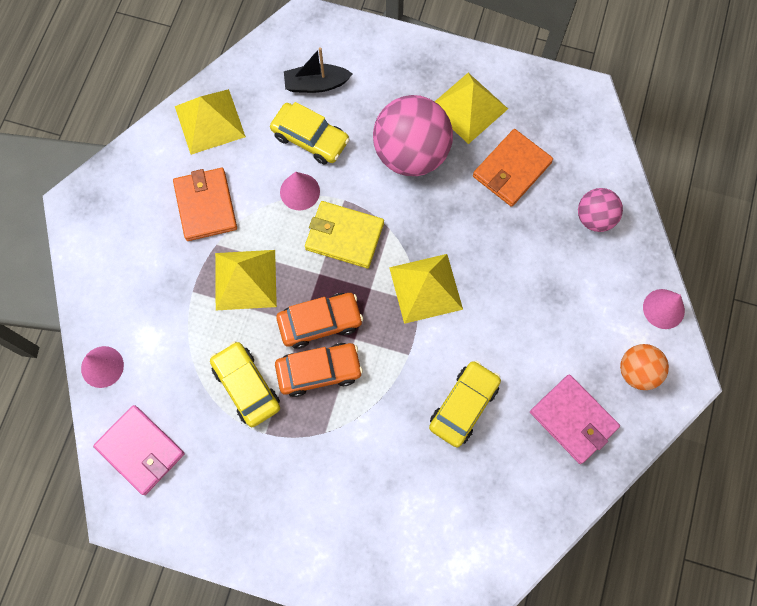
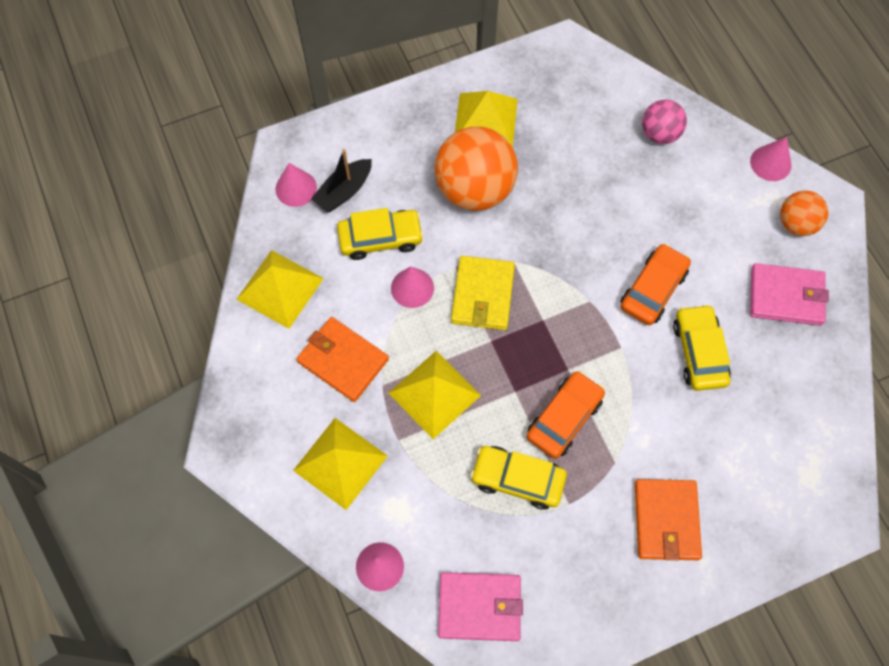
camera: 40 degrees left, 5 degrees down
orange car [276,293,363,349] -> orange car moved to [621,244,691,325]
yellow wallet [305,201,384,268] -> yellow wallet turned 60 degrees counterclockwise [451,256,515,330]
pink ball [373,95,453,176] -> orange ball [434,126,518,211]
yellow pyramid [389,254,463,324] -> yellow pyramid moved to [293,418,388,510]
orange wallet [473,129,553,207] -> orange wallet moved to [635,479,702,560]
none -> pink cone [275,163,317,207]

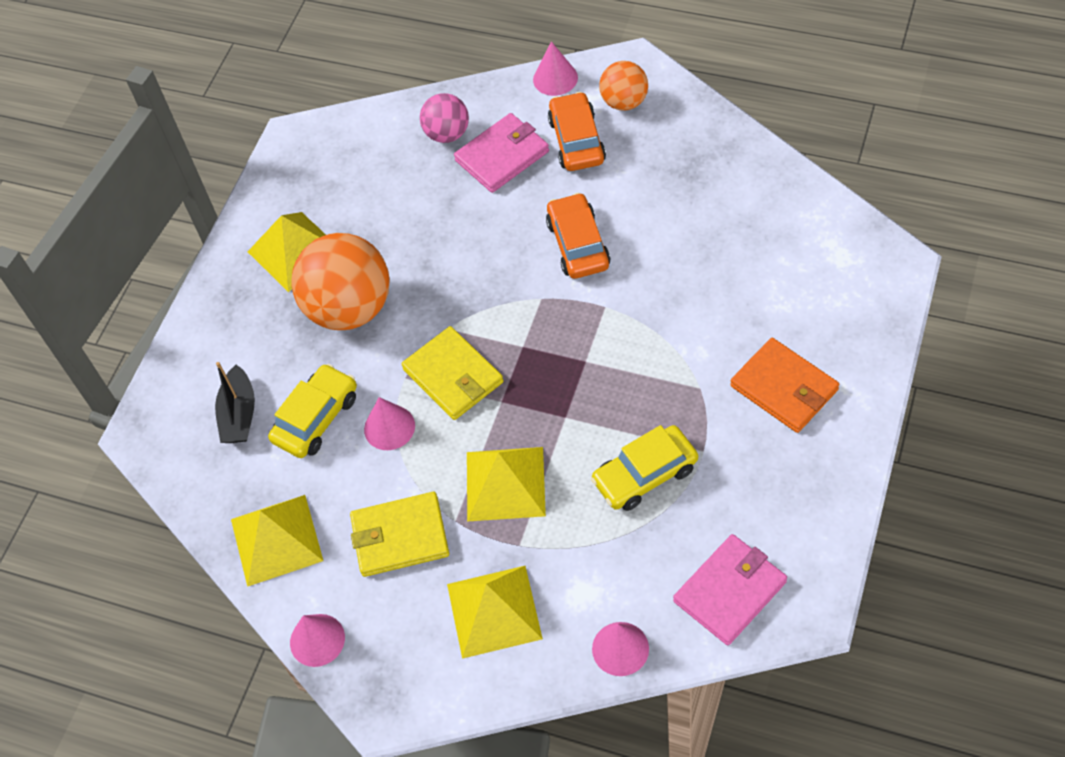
camera: 40 degrees left, 10 degrees down
pink cone [275,163,317,207] -> pink cone moved to [290,614,345,667]
orange wallet [297,317,389,402] -> yellow wallet [350,492,449,577]
orange car [527,371,605,459] -> orange car moved to [548,92,606,171]
yellow car [673,304,731,391] -> none
pink wallet [750,263,829,326] -> pink wallet moved to [454,113,549,193]

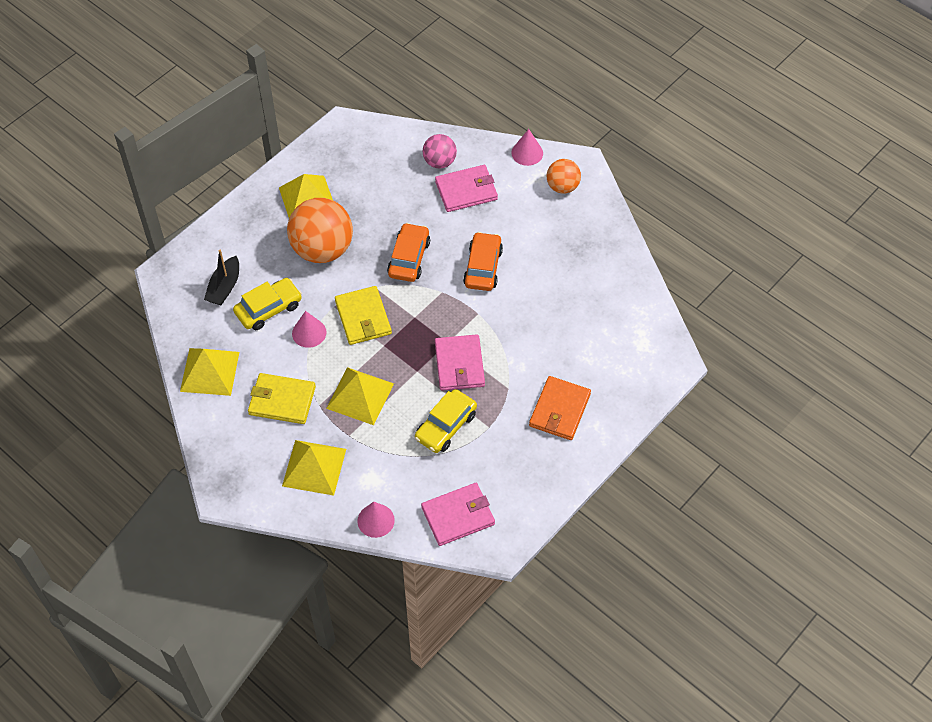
camera: 15 degrees right, 0 degrees up
pink cone [290,614,345,667] -> none
orange car [548,92,606,171] -> orange car moved to [387,223,430,282]
yellow car [591,425,698,511] -> yellow car turned 45 degrees counterclockwise [415,389,477,453]
orange wallet [730,338,839,433] -> orange wallet turned 45 degrees clockwise [529,376,591,440]
none -> pink wallet [435,335,485,391]

